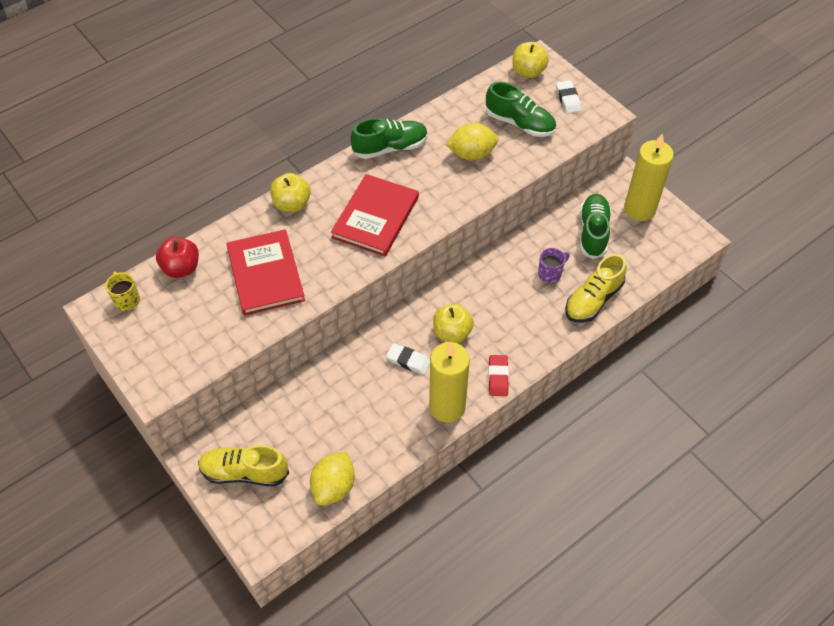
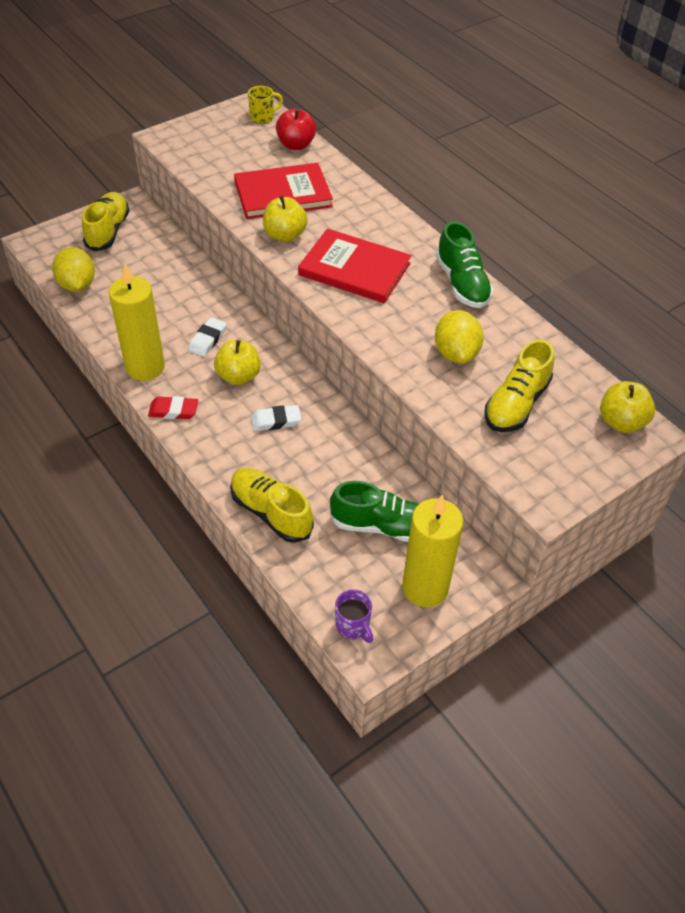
camera: 90 degrees right, 5 degrees down
yellow apple [270,173,311,212] -> yellow apple moved to [263,196,308,242]
yellow lemon [310,451,355,506] -> yellow lemon turned 45 degrees clockwise [52,247,95,292]
green shoe [486,82,556,137] -> yellow shoe [484,339,555,432]
purple mug [538,248,570,283] -> purple mug moved to [335,589,373,643]
white eraser [556,81,581,114] -> white eraser moved to [251,405,301,431]

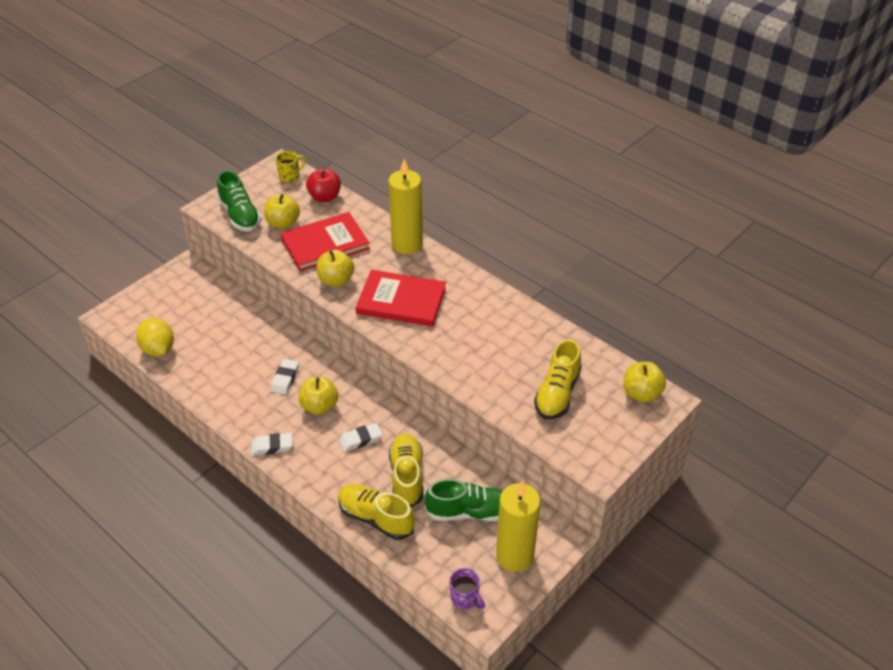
camera: 10 degrees left, 5 degrees down
yellow shoe [82,192,130,251] -> yellow shoe moved to [389,433,423,507]
yellow candle [109,264,165,381] -> yellow candle moved to [388,159,423,254]
red eraser [148,396,198,419] -> white eraser [251,433,293,455]
yellow lemon [435,310,483,363] -> none
green shoe [436,222,493,308] -> green shoe moved to [217,170,261,231]
none -> yellow apple [264,194,300,229]

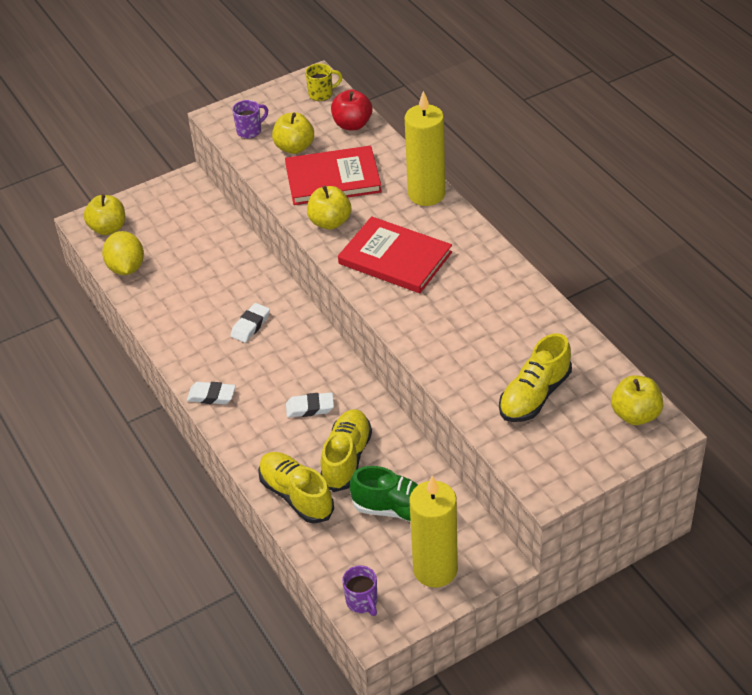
camera: 20 degrees right, 0 degrees up
green shoe [217,170,261,231] -> purple mug [232,100,268,139]
yellow apple [299,376,338,415] -> yellow apple moved to [84,194,125,235]

